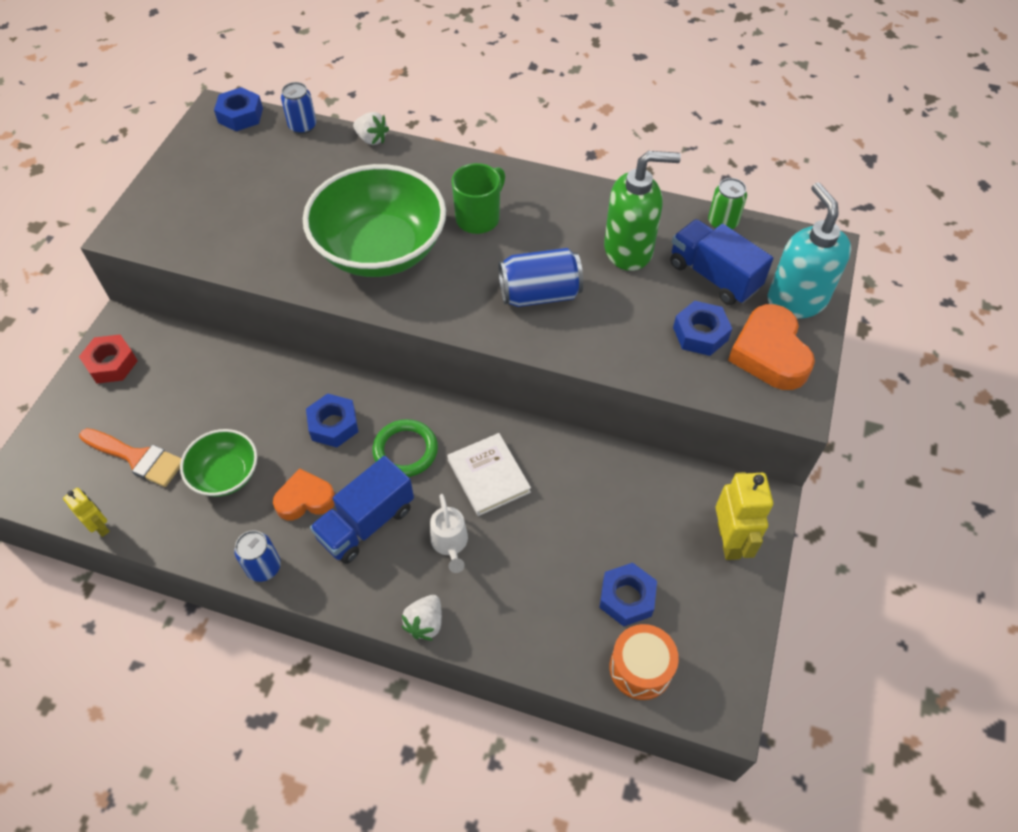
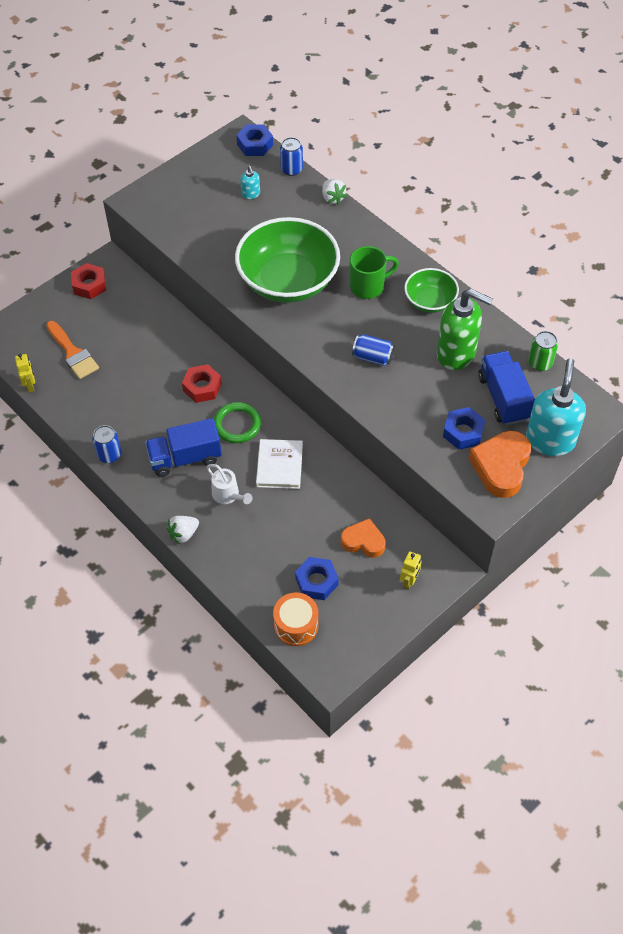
camera: 30 degrees right, 0 degrees up
green bowl [180,429,257,497] -> green bowl moved to [404,268,459,313]
orange heart [273,469,335,520] -> orange heart moved to [341,518,386,558]
blue nut [306,394,358,448] -> red nut [182,364,222,403]
white watering can [430,494,468,573] -> white watering can turned 60 degrees counterclockwise [207,464,252,504]
blue can [498,248,583,307] -> blue can [352,334,395,366], size x0.65
yellow robot [715,472,773,560] -> yellow robot [400,551,422,590], size x0.57
none -> turquoise soap dispenser [240,166,260,199]

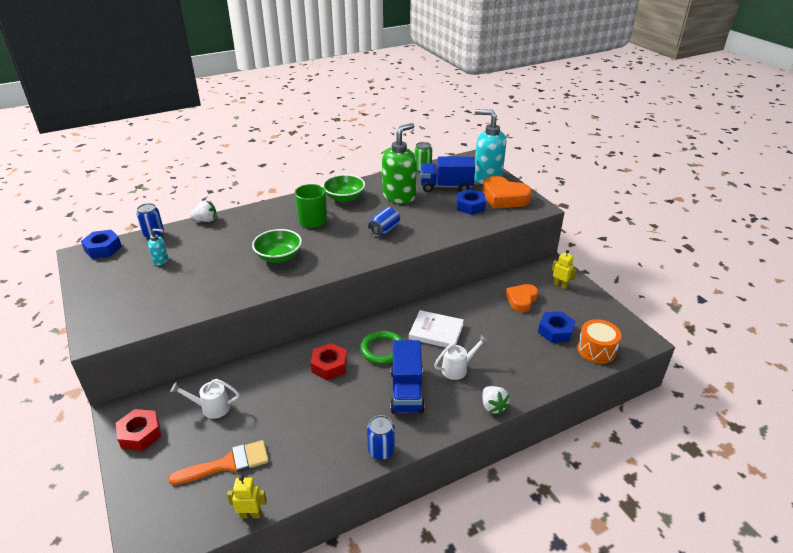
camera: 75 degrees left, 20 degrees down
green bowl [235,217,340,303] -> green bowl [252,229,302,263], size x0.52
none -> white watering can [170,379,239,419]

